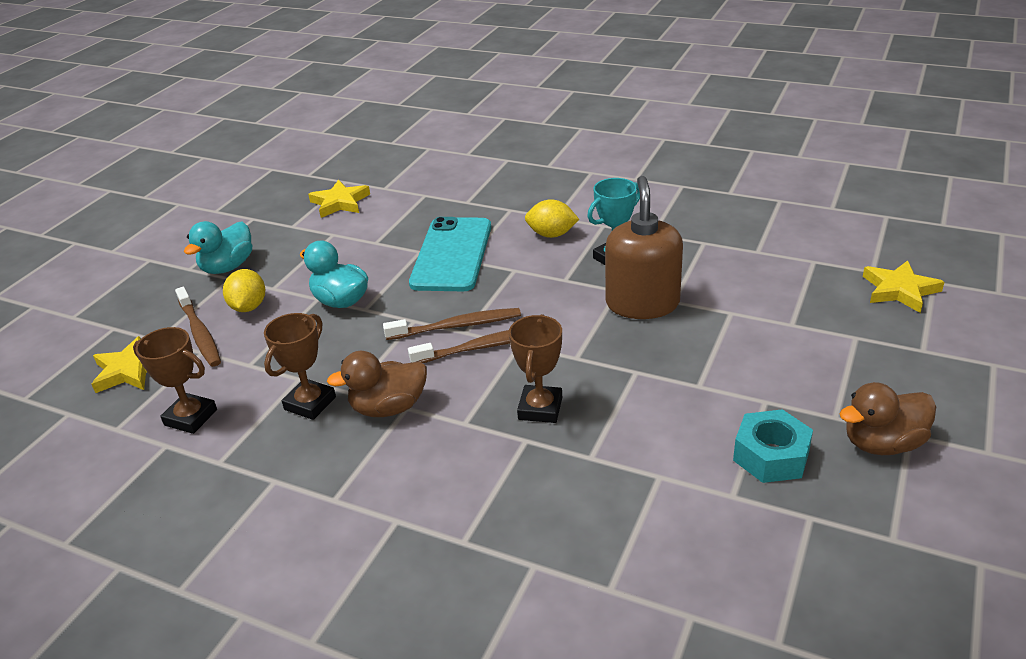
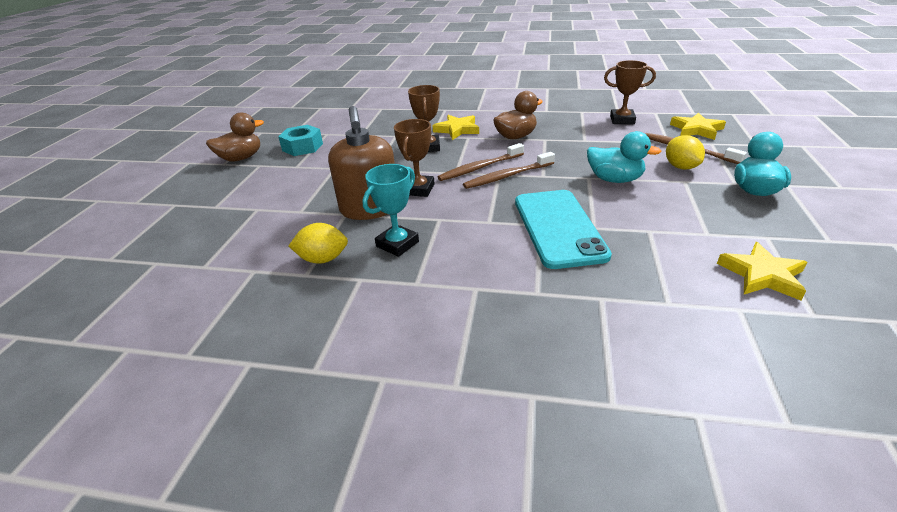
camera: 165 degrees right, 0 degrees up
brown trophy [264,313,336,420] -> brown trophy moved to [394,119,435,197]
yellow lemon [525,199,579,238] -> yellow lemon moved to [289,223,348,264]
yellow star [863,260,944,313] -> yellow star moved to [432,115,479,140]

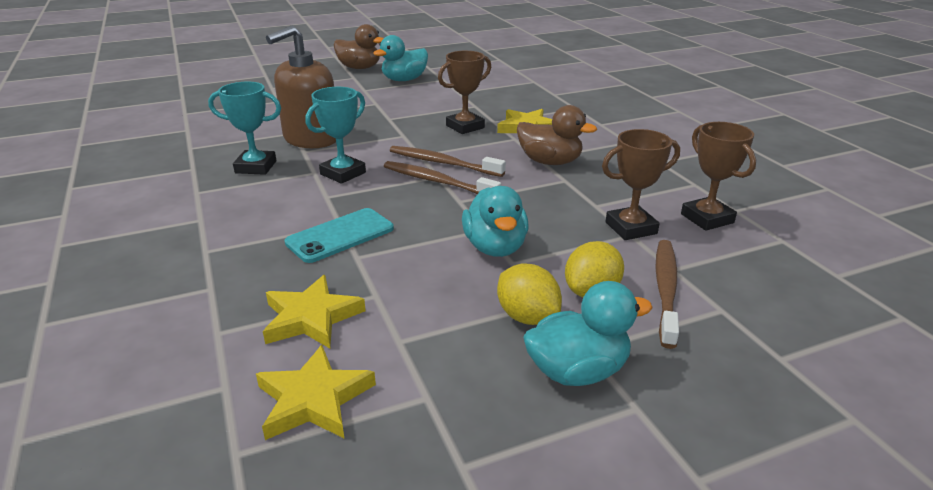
camera: 55 degrees right, 5 degrees down
turquoise nut [278,125,323,156] -> turquoise duck [373,35,428,81]
yellow lemon [289,223,348,264] -> yellow lemon moved to [497,264,562,325]
brown trophy [394,119,435,197] -> brown trophy moved to [602,129,680,240]
turquoise phone [515,190,612,269] -> turquoise phone [285,208,394,263], size x0.64
yellow star [670,112,726,140] -> yellow star moved to [263,275,366,349]
none -> turquoise trophy [306,87,366,184]

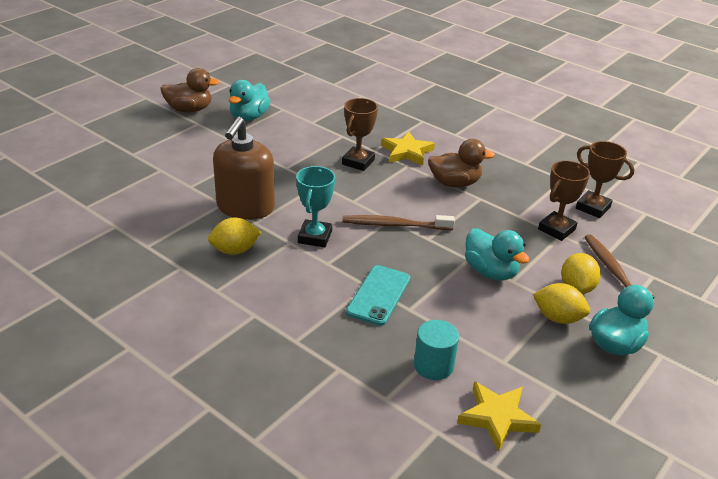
camera: 30 degrees left, 5 degrees up
turquoise trophy [208,82,281,175] -> yellow lemon [208,218,261,255]
yellow star [263,275,366,349] -> turquoise cylinder [414,320,459,380]
brown toothbrush [390,146,506,177] -> none

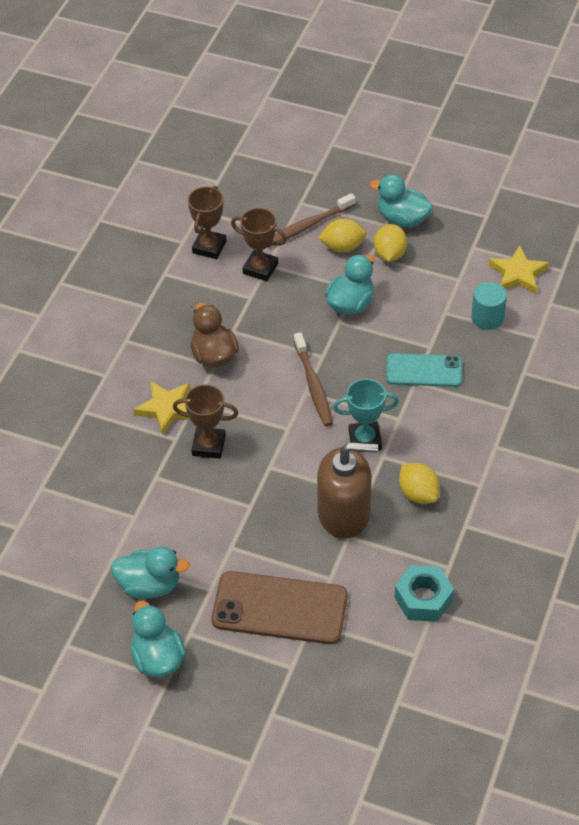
camera: 105 degrees left, 15 degrees up
brown duck [160,68,220,113] -> turquoise duck [130,601,186,677]
none -> brown phone [211,571,348,644]
none -> turquoise nut [395,565,454,622]

